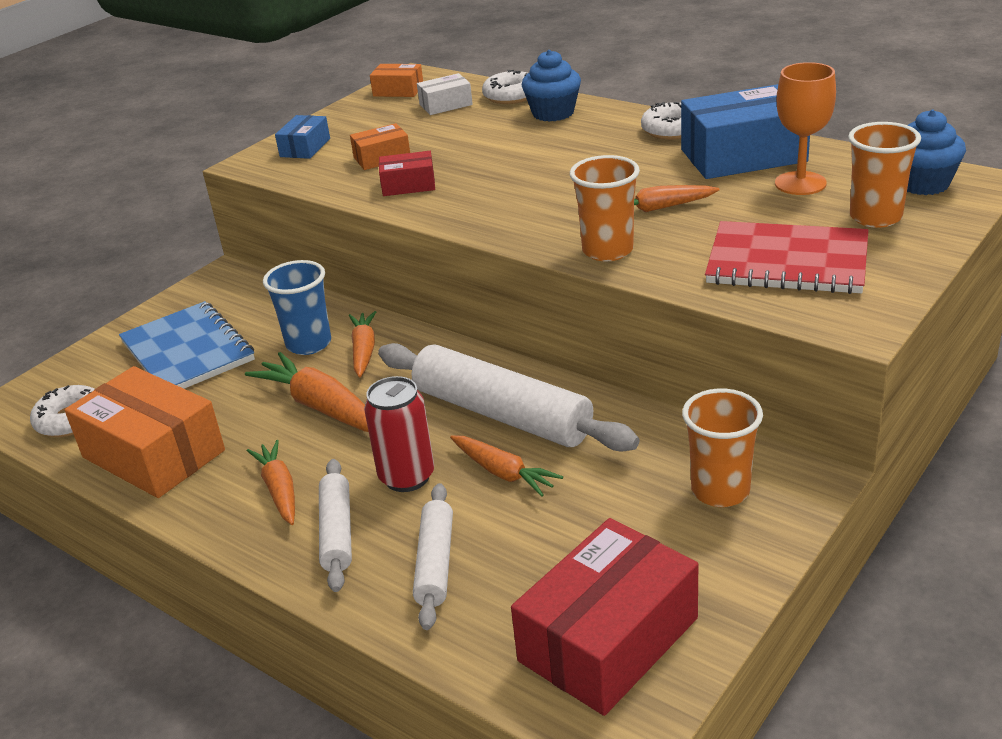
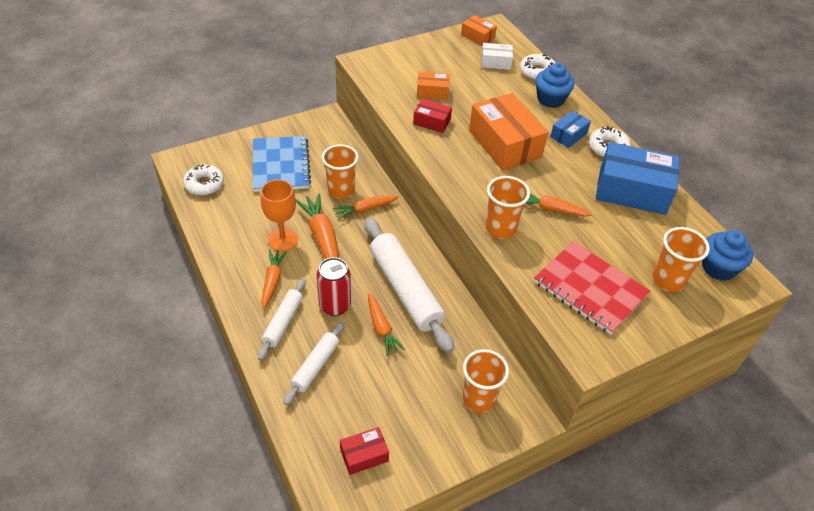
camera: 20 degrees right, 15 degrees up
orange box [65,366,225,498] -> orange box moved to [469,93,548,171]
blue cup [263,260,331,355] -> orange cup [322,144,359,199]
blue box [275,115,330,159] -> blue box moved to [550,110,591,148]
orange carrot [349,311,376,377] -> orange carrot turned 135 degrees counterclockwise [333,196,399,220]
red box [511,518,698,716] -> red box [340,427,389,475], size x0.50
orange goblet [775,62,836,195] -> orange goblet moved to [260,179,298,251]

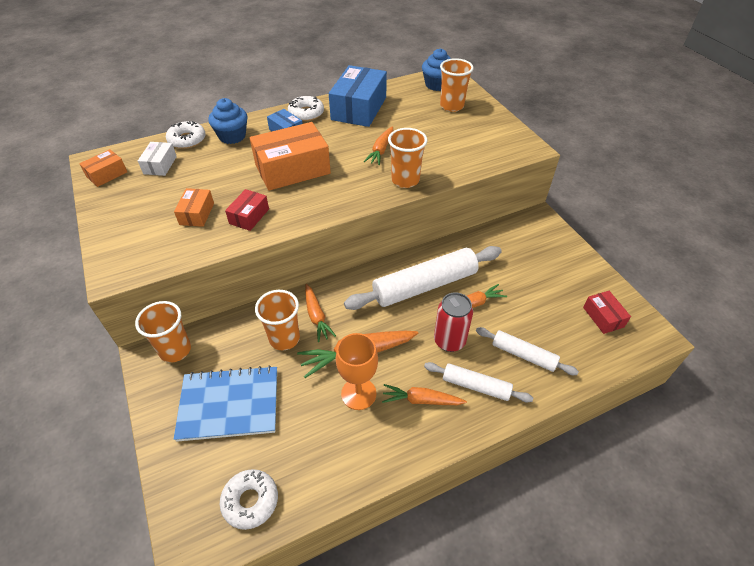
camera: 85 degrees left, 0 degrees up
orange cup [463,349,509,413] -> orange cup moved to [135,301,191,363]
red notebook [534,241,650,335] -> none

